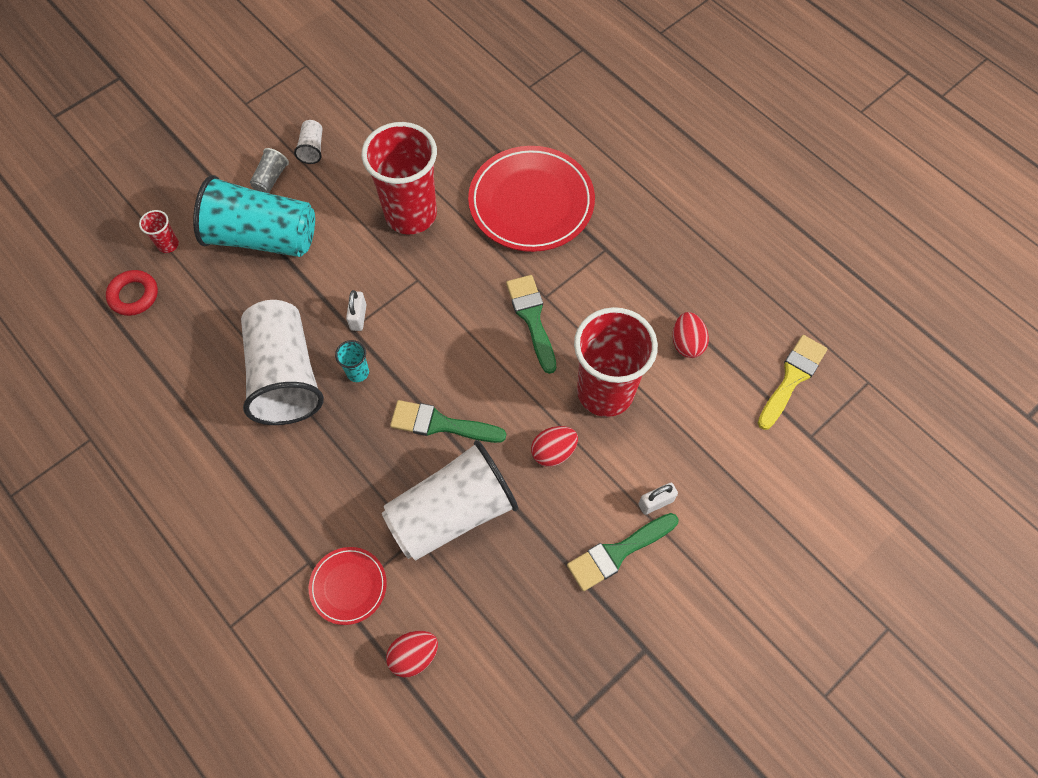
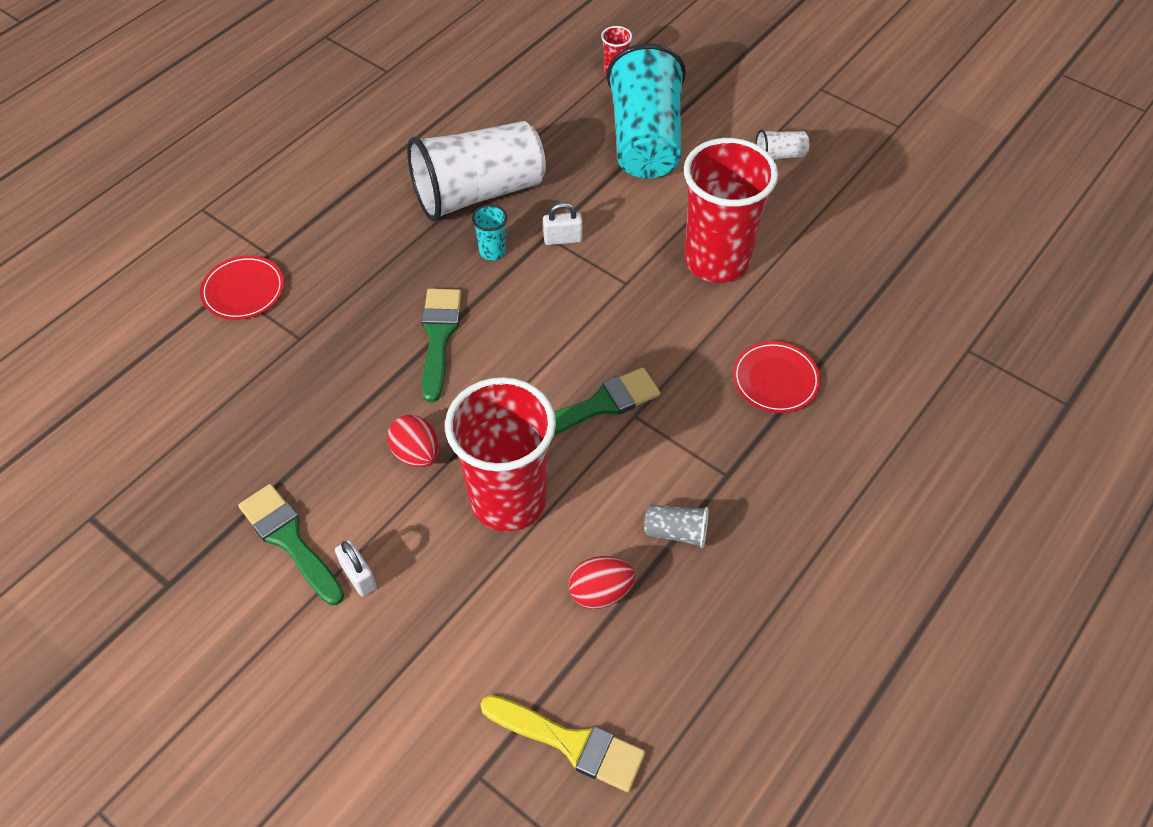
camera: 80 degrees right, 10 degrees down
red ring [106,270,158,316] -> none
grey cup [250,148,289,193] -> grey cup moved to [644,504,709,548]
white cup [382,440,518,561] -> none
red egg [386,631,438,678] -> none
red plate [468,146,595,252] -> red plate [733,341,821,413], size x0.51

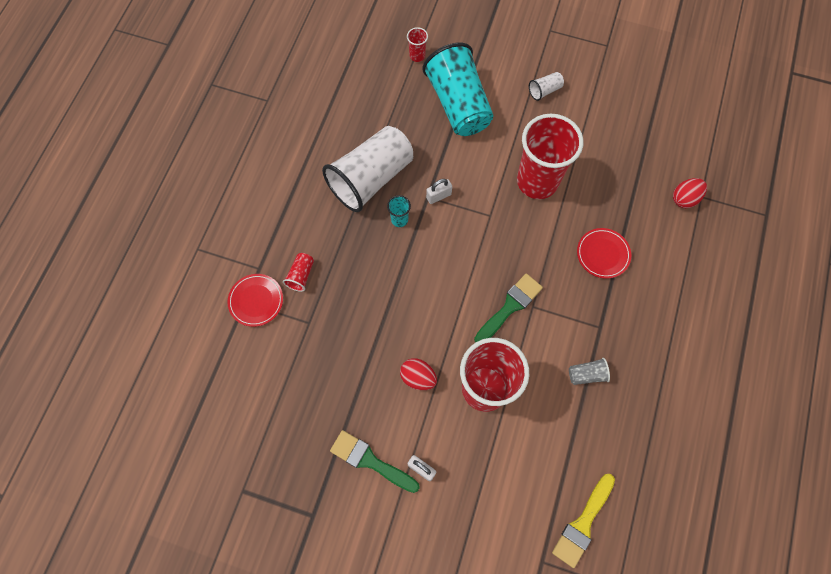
camera: 20 degrees left, 15 degrees up
green brush [422,288,462,402] -> none
yellow brush [480,695,646,792] -> yellow brush turned 120 degrees clockwise [552,474,615,568]
red egg [568,556,635,609] -> red egg moved to [673,178,707,208]
none -> red cup [283,253,314,292]

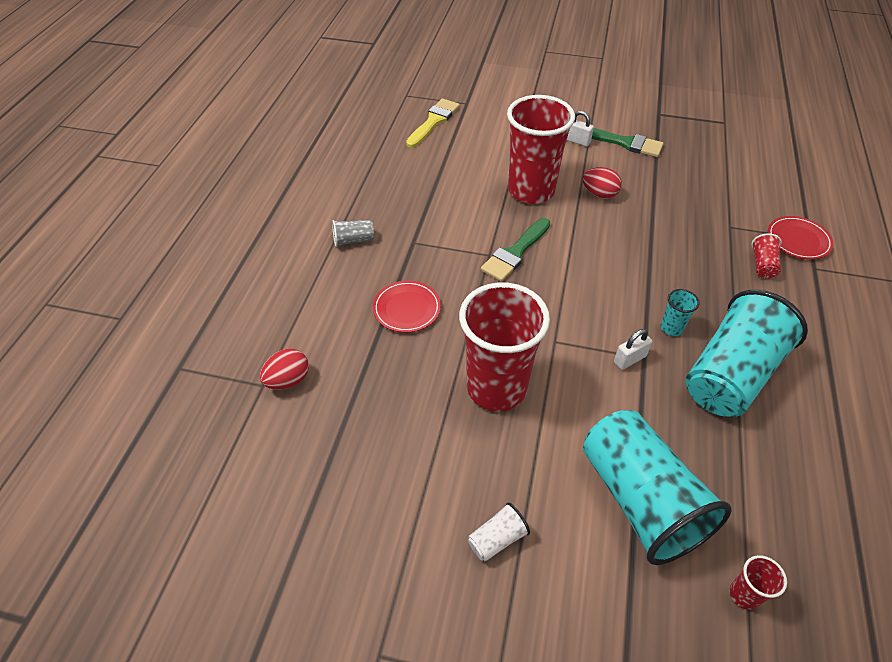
camera: 175 degrees right, 20 degrees down
white cup [322,126,413,212] -> turquoise cup [685,290,808,417]
grey cup [569,358,610,385] -> grey cup moved to [332,220,374,247]

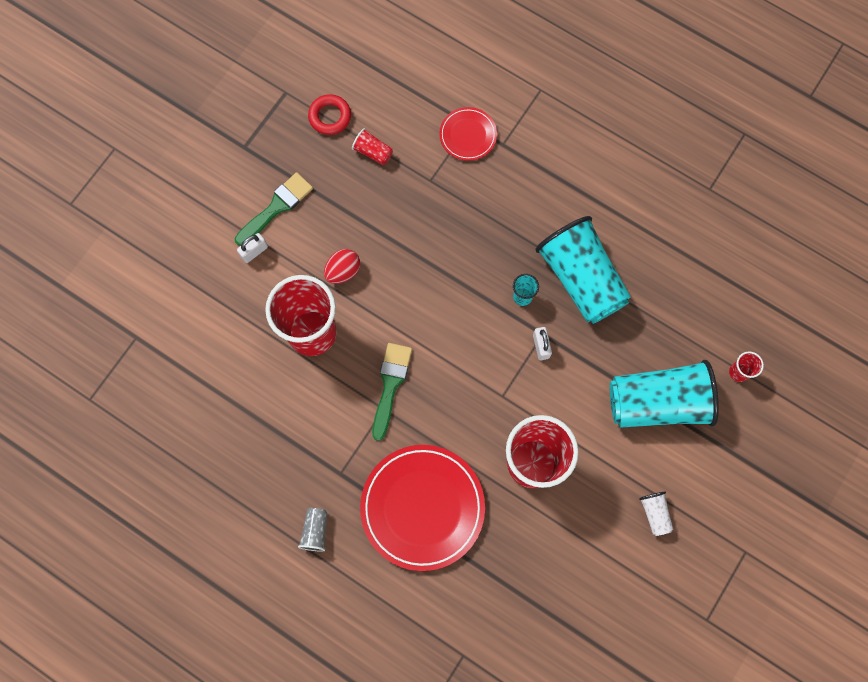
camera: 70 degrees left, 25 degrees up
red egg [260,349,309,390] -> none
red plate [373,281,441,333] -> red plate [360,445,485,571], size x1.96
yellow brush [406,98,460,148] -> none
green brush [481,218,550,282] -> green brush turned 135 degrees counterclockwise [372,343,412,441]
red cup [751,234,782,279] -> red cup moved to [352,128,393,165]
none -> red ring [308,94,351,135]

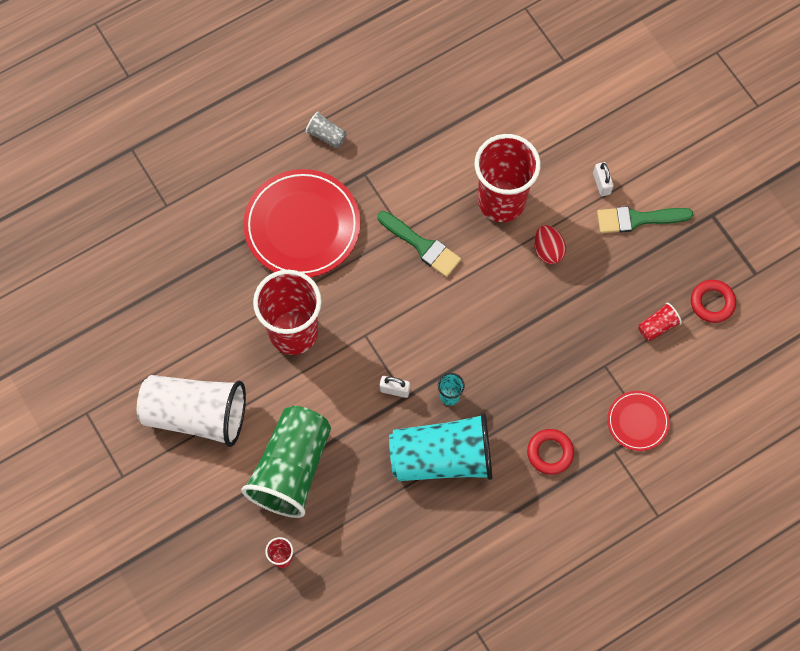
camera: 115 degrees right, 5 degrees down
green brush [235,172,313,246] -> green brush turned 105 degrees clockwise [597,206,693,233]
turquoise cup [610,360,719,428] -> green cup [241,406,331,518]
white cup [639,492,673,536] -> white cup [137,375,246,447], size x2.48
none -> red ring [527,429,574,475]

